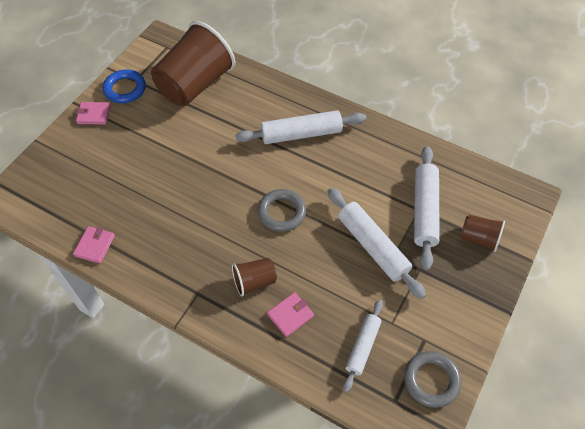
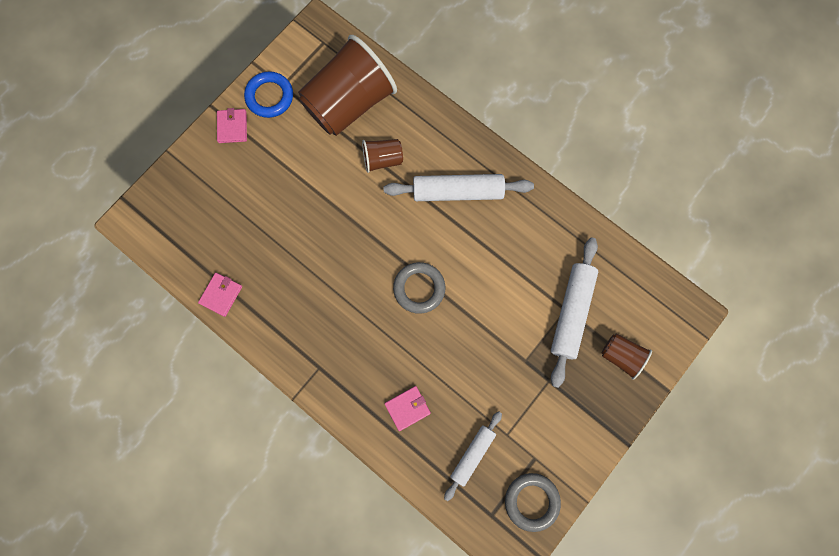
camera: 10 degrees right, 20 degrees up
pink wallet [76,102,111,125] -> pink wallet turned 75 degrees clockwise [217,108,247,143]
brown cup [232,258,277,297] -> brown cup moved to [362,139,403,173]
white rolling pin [328,188,426,299] -> none

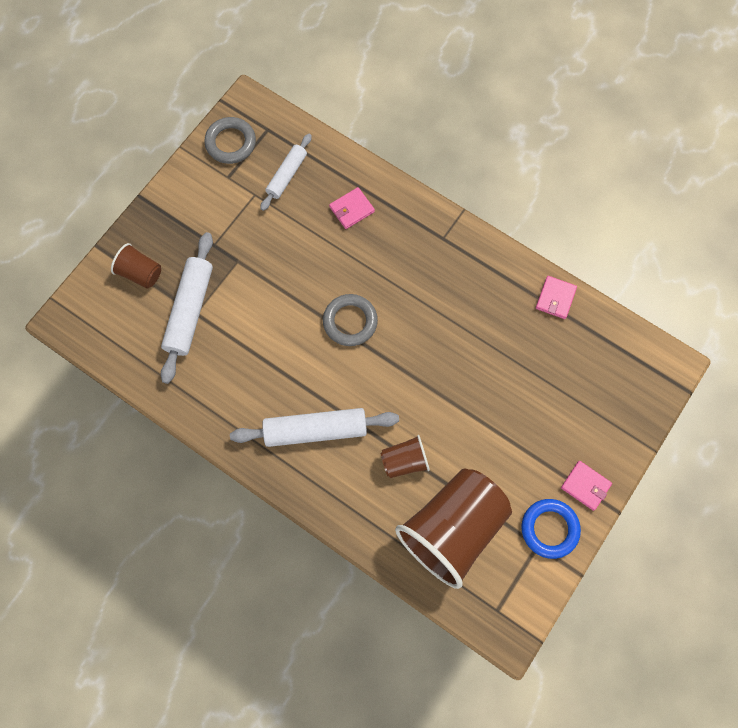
camera: 175 degrees right, 5 degrees down
pink wallet [217,108,247,143] -> pink wallet turned 45 degrees counterclockwise [561,461,612,511]

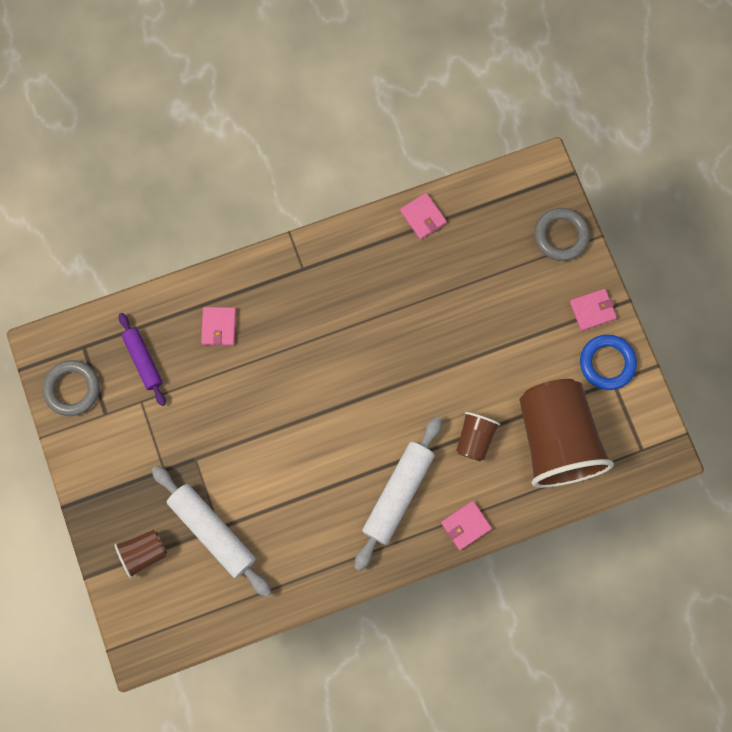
camera: 55 degrees left, 5 degrees up
white rolling pin [260,134,312,211] -> purple rolling pin [119,313,166,406]
grey ring [323,294,378,346] -> grey ring moved to [534,208,590,261]
none -> pink wallet [441,501,492,550]

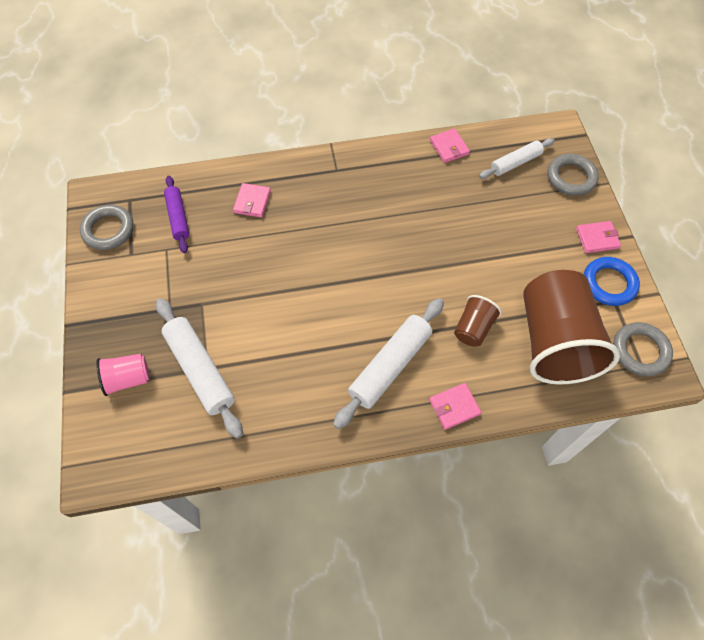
camera: 10 degrees right, 15 degrees down
brown cup [115,530,167,578] -> pink cup [96,354,149,396]
none -> white rolling pin [479,138,555,179]
none -> grey ring [613,322,673,376]

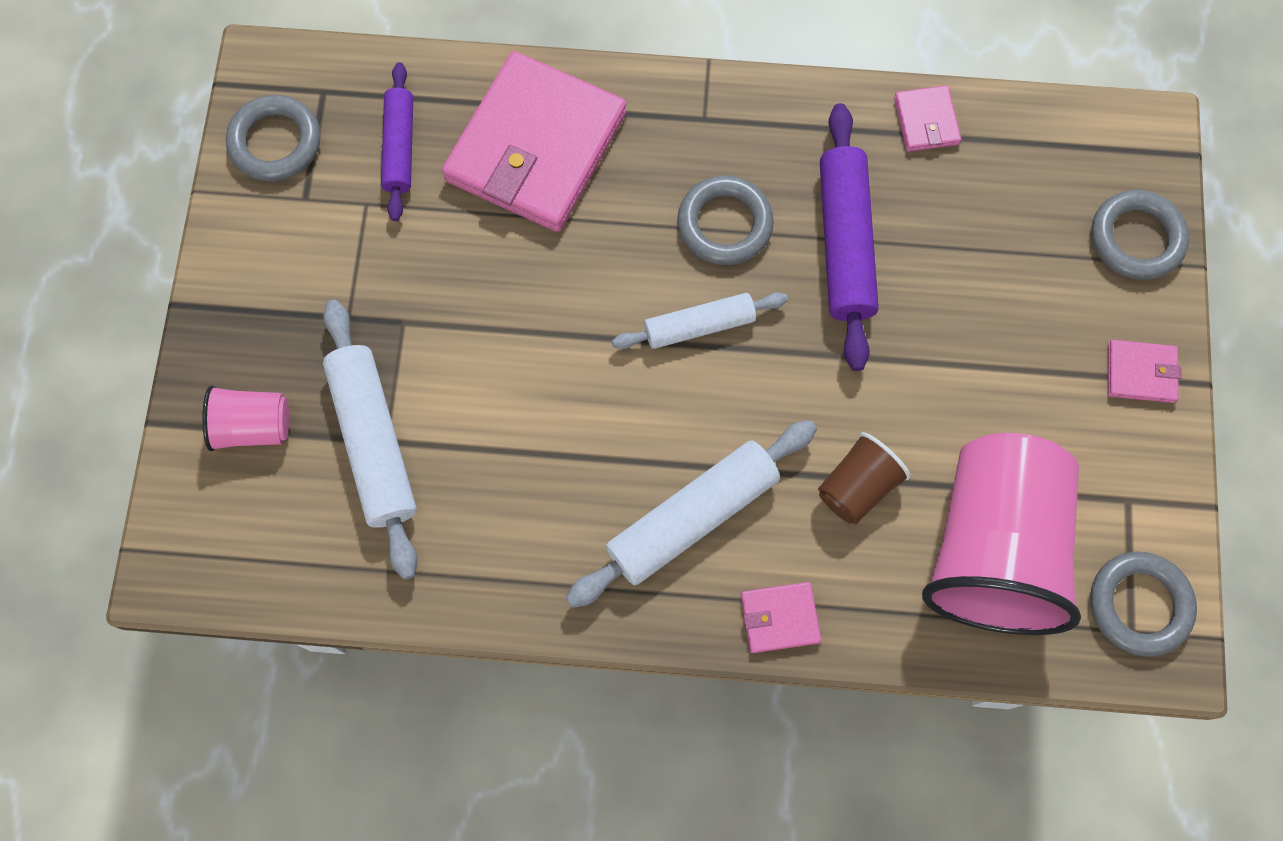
camera: 15 degrees right, 10 degrees up
pink wallet [233,183,271,218] -> pink wallet [442,51,627,232], size x2.38
white rolling pin [479,138,555,179] -> white rolling pin moved to [612,293,788,349]
brown cup [523,270,620,385] -> pink cup [922,433,1081,635]
blue ring [584,257,640,306] -> none
none -> grey ring [677,176,774,265]
none -> purple rolling pin [820,103,879,371]

